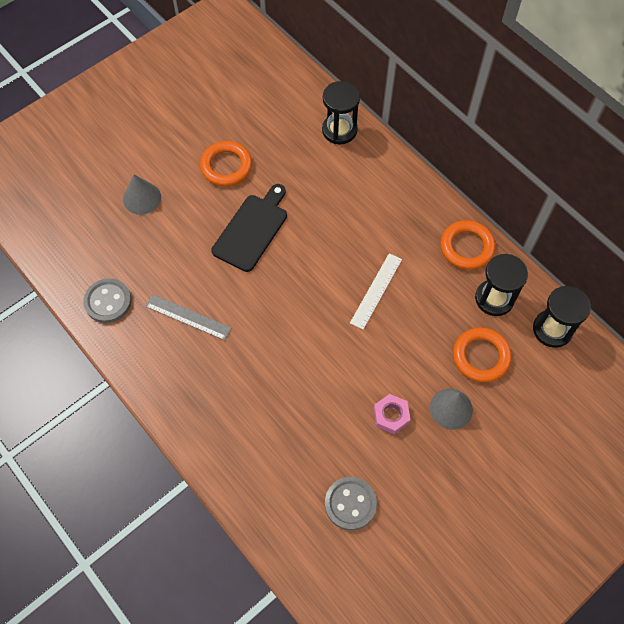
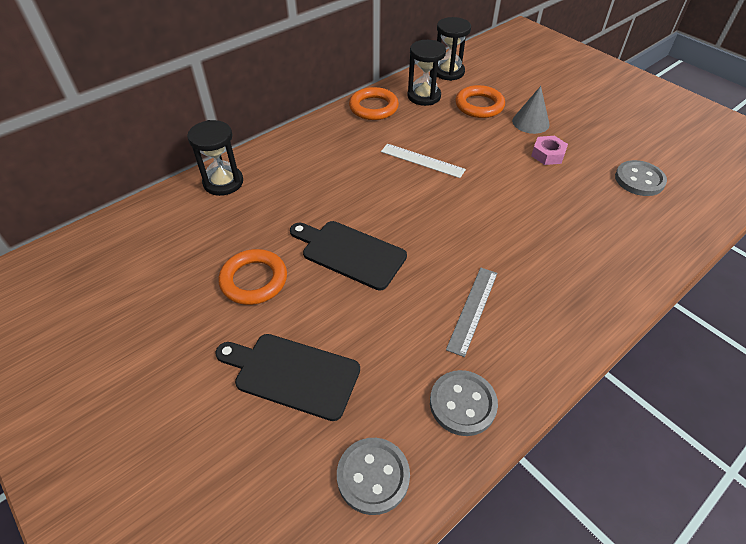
camera: 90 degrees left, 15 degrees down
grey cone [123,174,161,215] -> black cutting board [215,334,360,421]
none -> grey button [337,438,410,515]

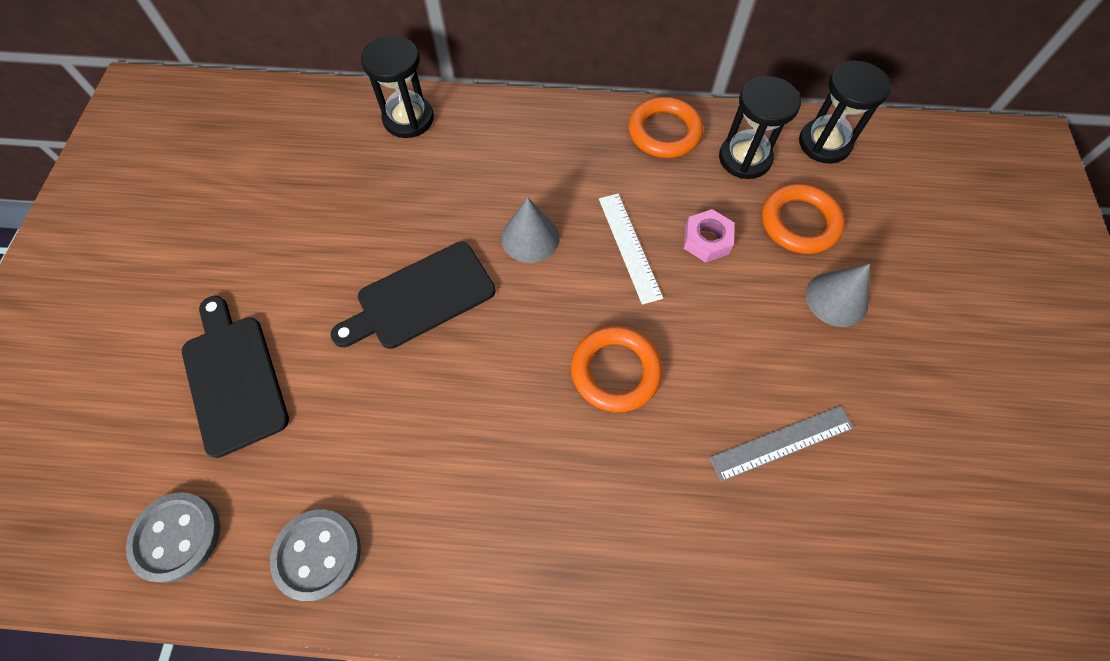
camera: 45 degrees right, 15 degrees up
orange ring [218,249,287,305] -> orange ring moved to [571,326,662,412]
black cutting board [290,221,407,290] -> black cutting board turned 105 degrees counterclockwise [330,242,496,349]
grey ruler [446,267,498,357] -> grey ruler moved to [709,406,854,482]
pink nut [531,136,568,165] -> pink nut moved to [684,209,735,263]
grey button [615,160,667,196] -> none
none -> grey cone [501,198,560,263]

